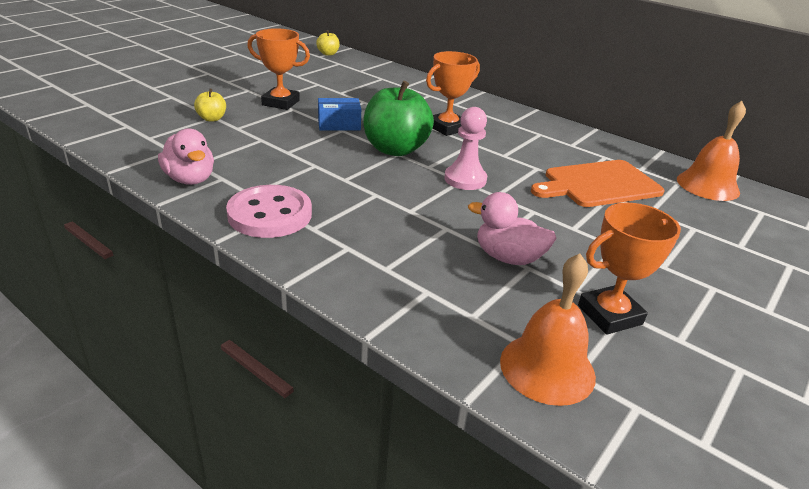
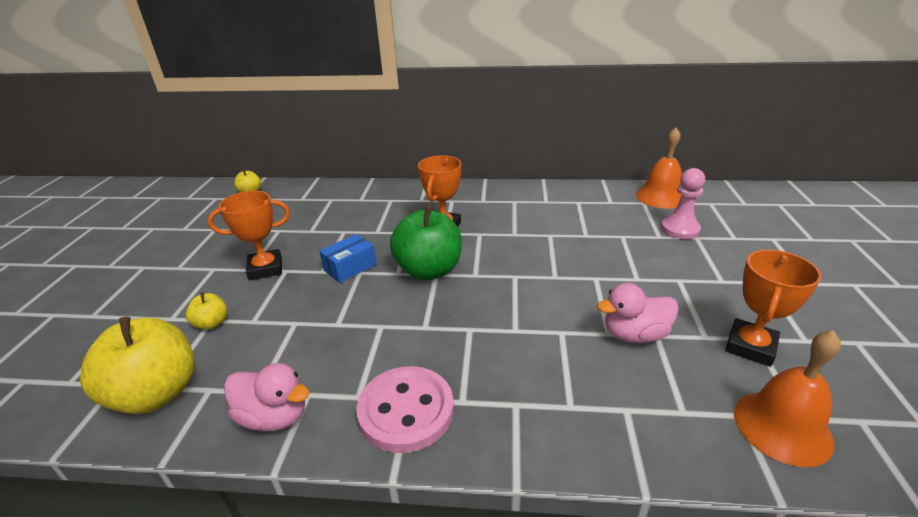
camera: 30 degrees left, 0 degrees up
pink pawn [444,107,487,190] -> pink pawn moved to [661,168,705,239]
orange cutting board [531,160,665,207] -> none
none -> yellow apple [80,317,195,414]

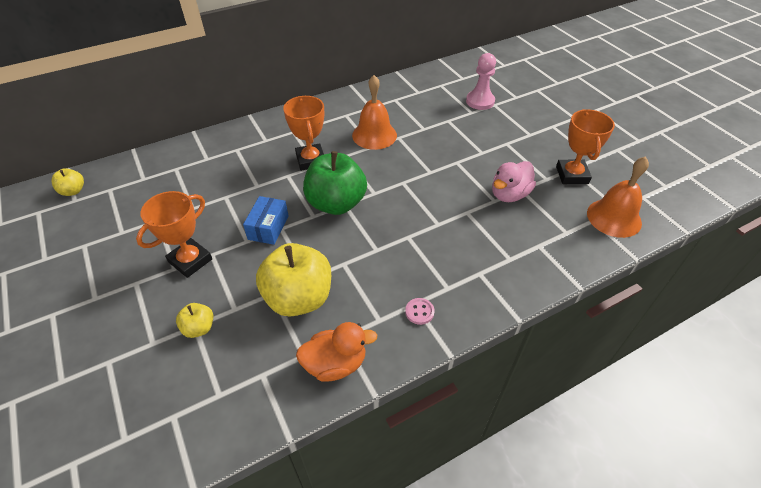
camera: 35 degrees left, 15 degrees up
yellow apple [80,317,195,414] -> yellow apple moved to [256,243,331,316]
pink duck [224,363,310,431] -> orange duck [296,322,377,382]
pink button [356,366,454,453] -> pink button [405,298,434,325], size x0.41
orange bell [636,128,682,209] -> orange bell moved to [352,75,397,150]

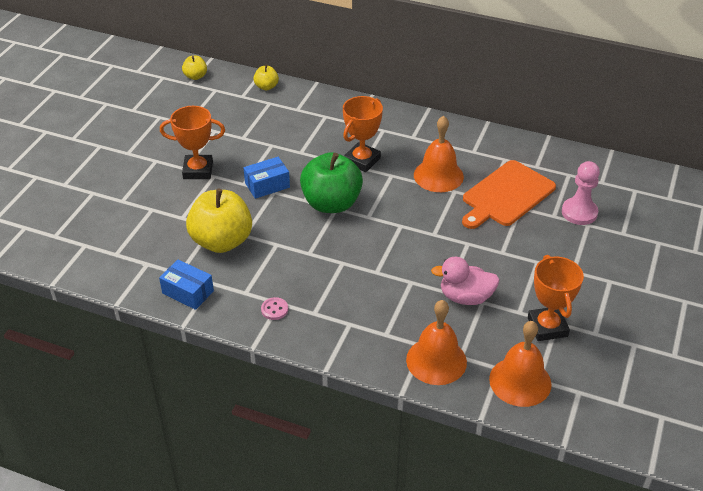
camera: 50 degrees right, 5 degrees down
yellow apple [176,303,213,338] -> yellow apple moved to [253,65,279,90]
orange duck [296,322,377,382] -> blue box [159,260,214,310]
orange trophy [556,109,615,184] -> orange trophy turned 60 degrees counterclockwise [528,255,584,341]
none -> orange bell [406,300,467,385]
none -> orange cutting board [462,160,556,229]

